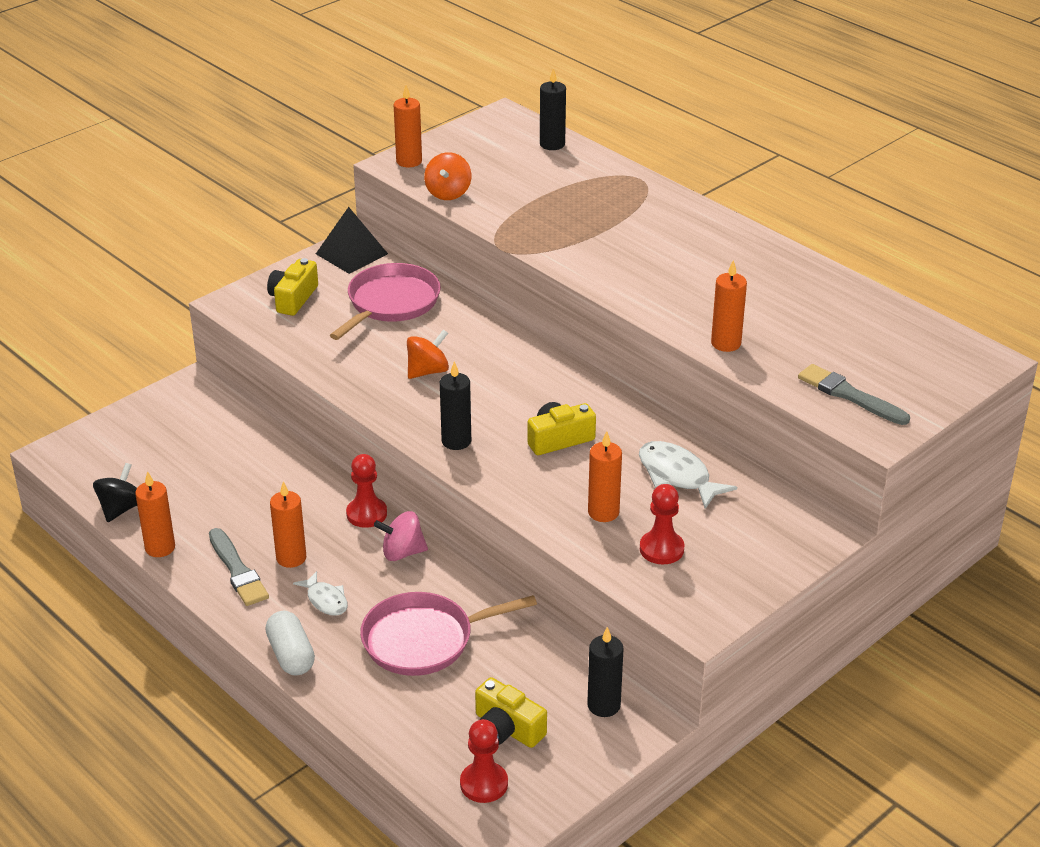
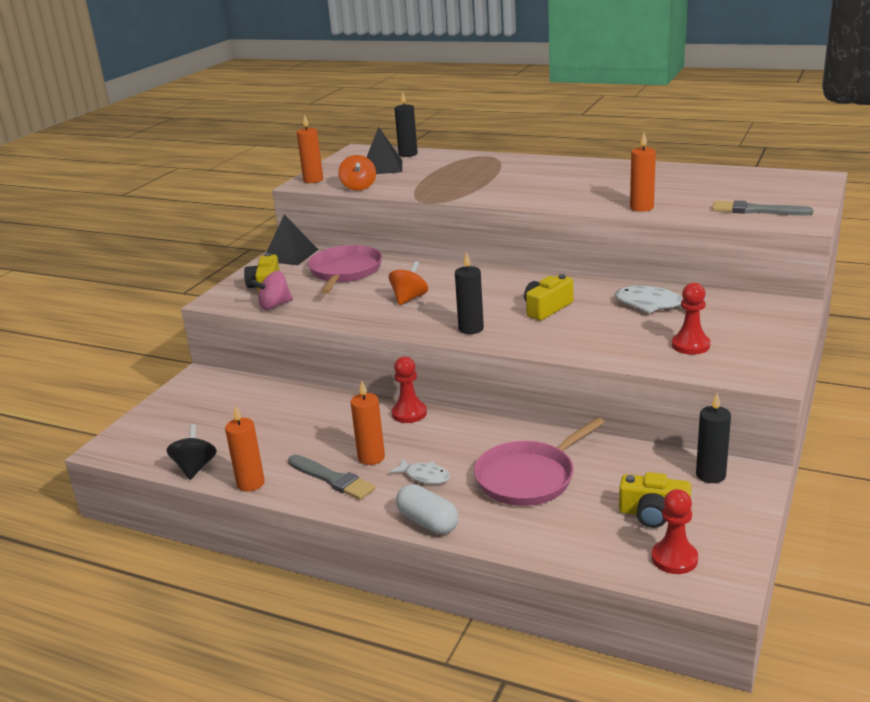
camera: 20 degrees left, 10 degrees down
pink spinning top [374,511,428,561] -> pink spinning top moved to [250,271,293,310]
orange candle [588,431,622,522] -> none
none -> black pyramid [367,127,402,174]

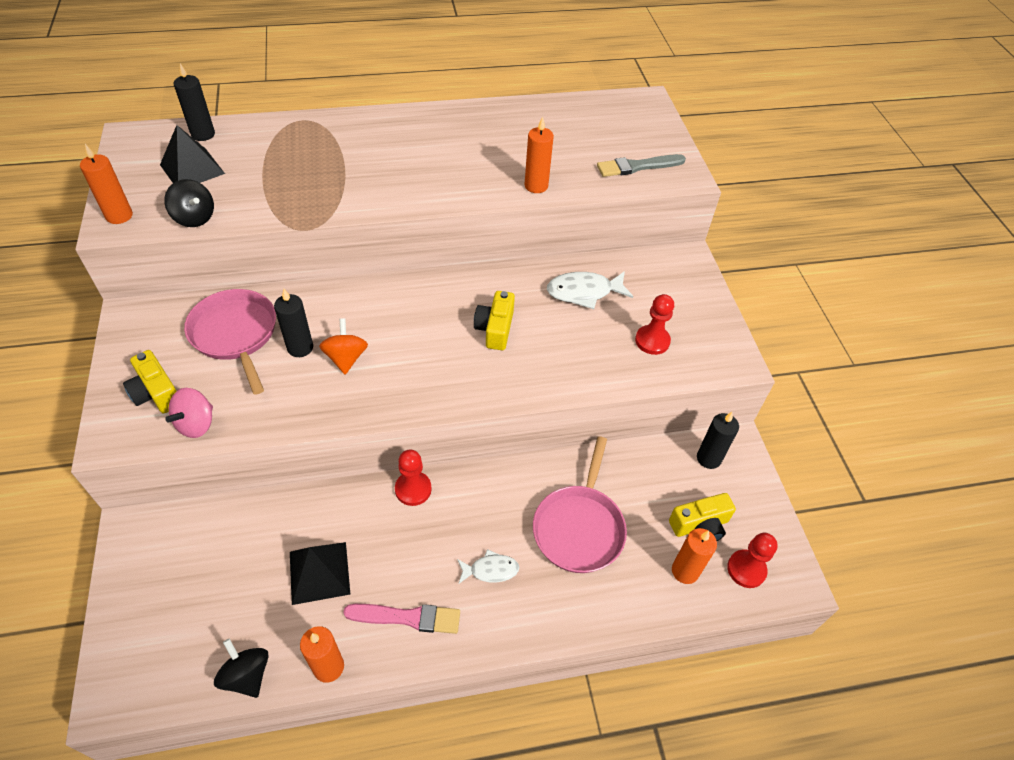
camera: 40 degrees left, 25 degrees up
black pyramid [266,214,318,265] -> black pyramid moved to [290,542,350,605]
grey brush [288,455,375,500] -> pink brush [343,604,460,634]
orange spinning top [338,155,376,191] -> black spinning top [164,179,214,227]
orange candle [351,381,385,465] -> orange candle moved to [672,528,717,584]
white capsule [396,484,459,534] -> none
black candle [455,251,484,334] -> black candle moved to [274,289,313,357]

